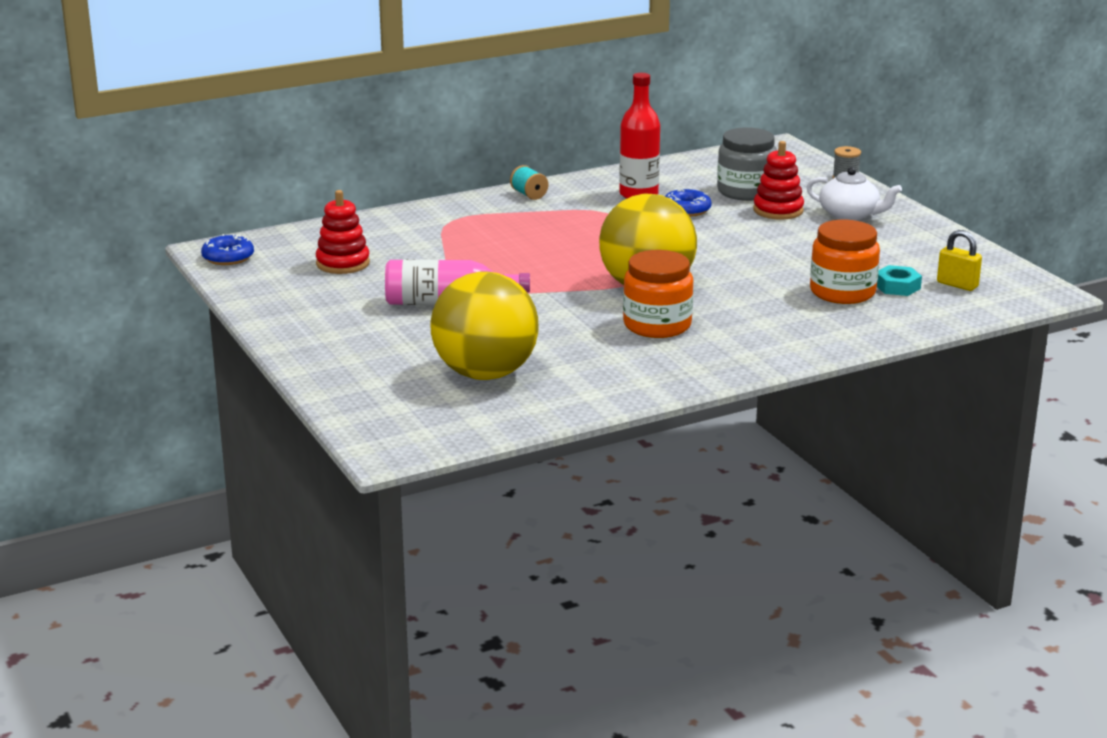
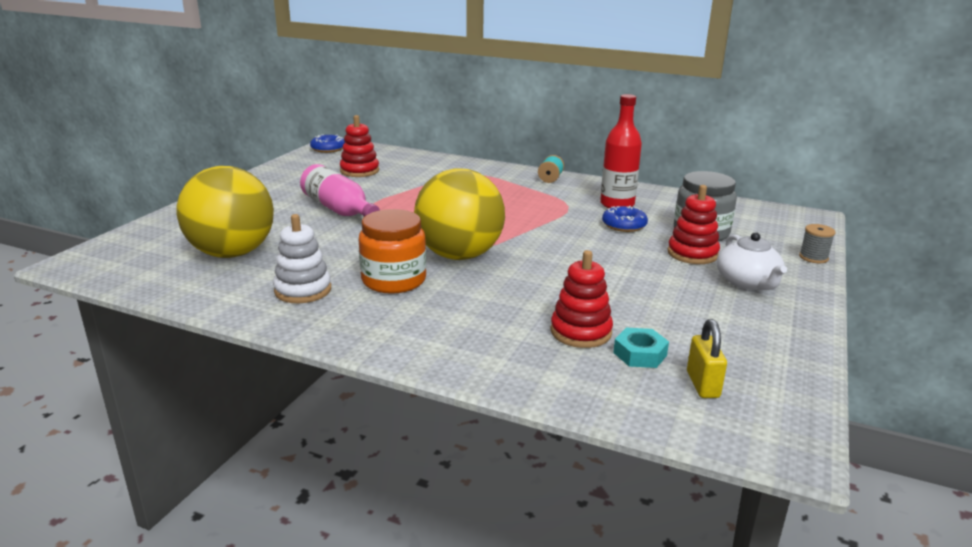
camera: 50 degrees right, 0 degrees up
orange jar [810,220,880,304] -> red stacking toy [550,250,613,348]
none -> white stacking toy [273,214,331,303]

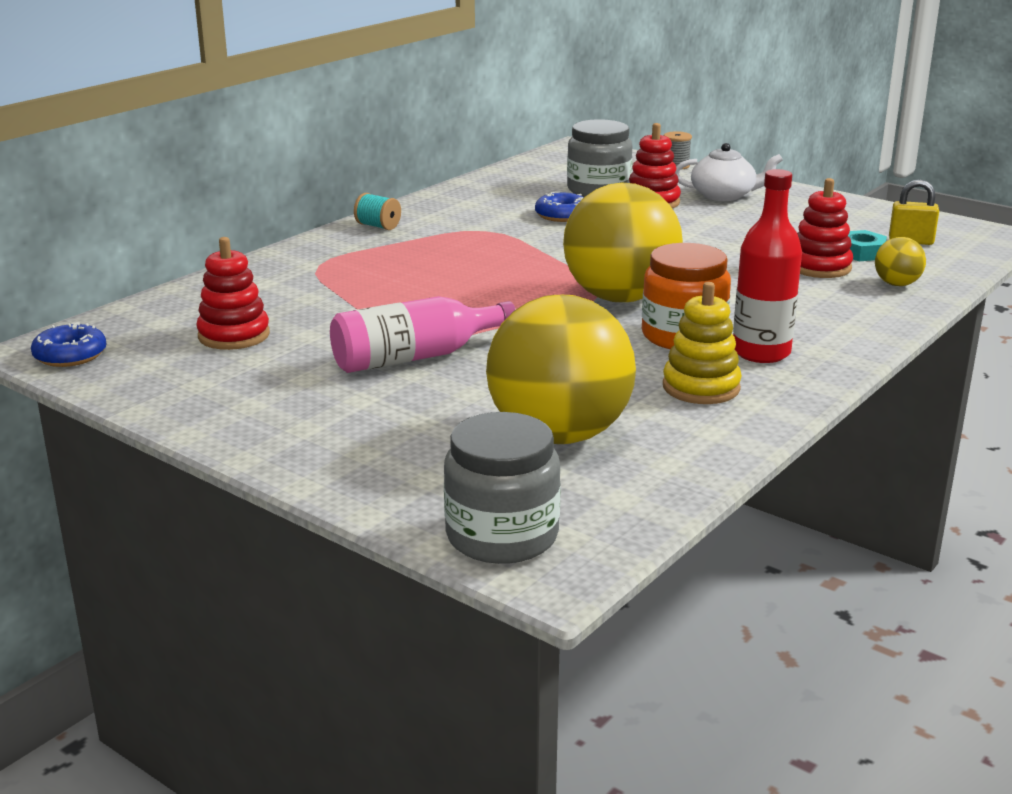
camera: 75 degrees left, 0 degrees up
white stacking toy [273,214,331,303] -> yellow stacking toy [663,282,742,404]
red bottle [600,94,642,208] -> red bottle moved to [733,169,802,363]
none -> grey jar [444,412,561,564]
none -> yellow ball [875,237,926,286]

